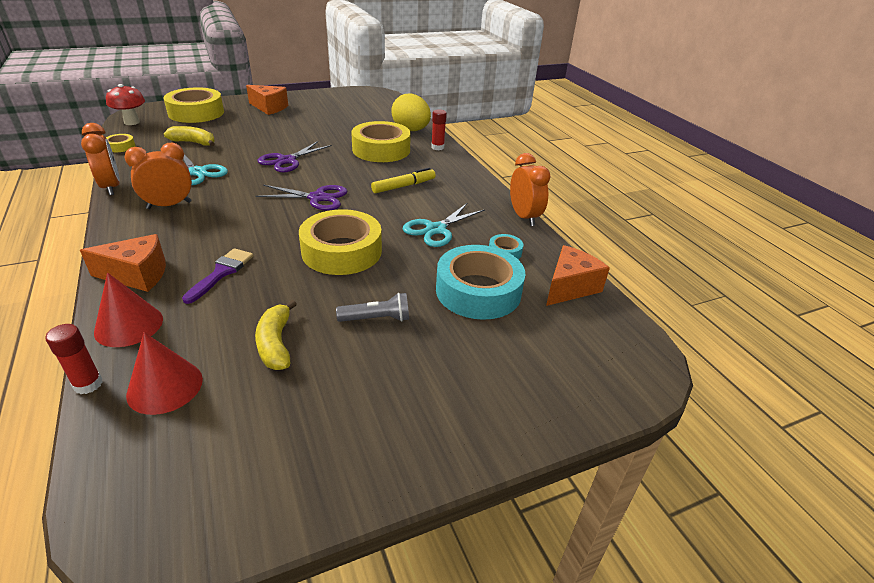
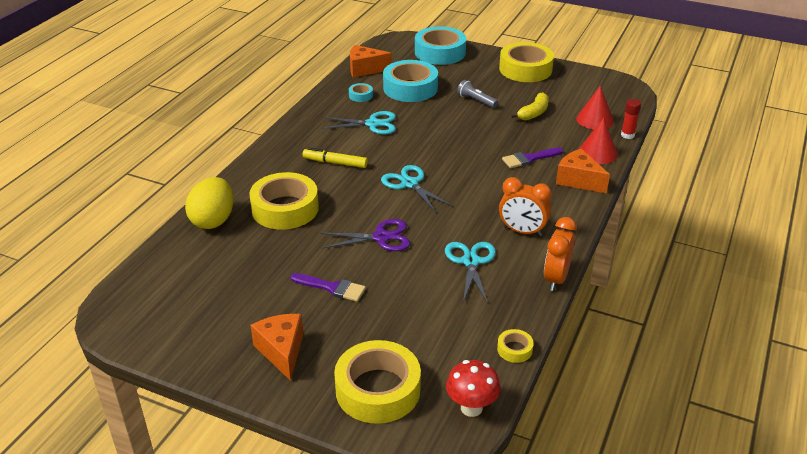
camera: 130 degrees left, 0 degrees up
yellow banana [164,126,215,146] -> none
purple scissors [255,185,347,211] -> turquoise scissors [381,165,453,213]
yellow tape [299,209,382,275] -> yellow tape moved to [499,42,554,82]
red glue stick [431,109,447,150] -> none
orange clock [510,153,550,226] -> none
none -> purple brush [290,273,366,302]
none -> turquoise tape [415,26,466,65]

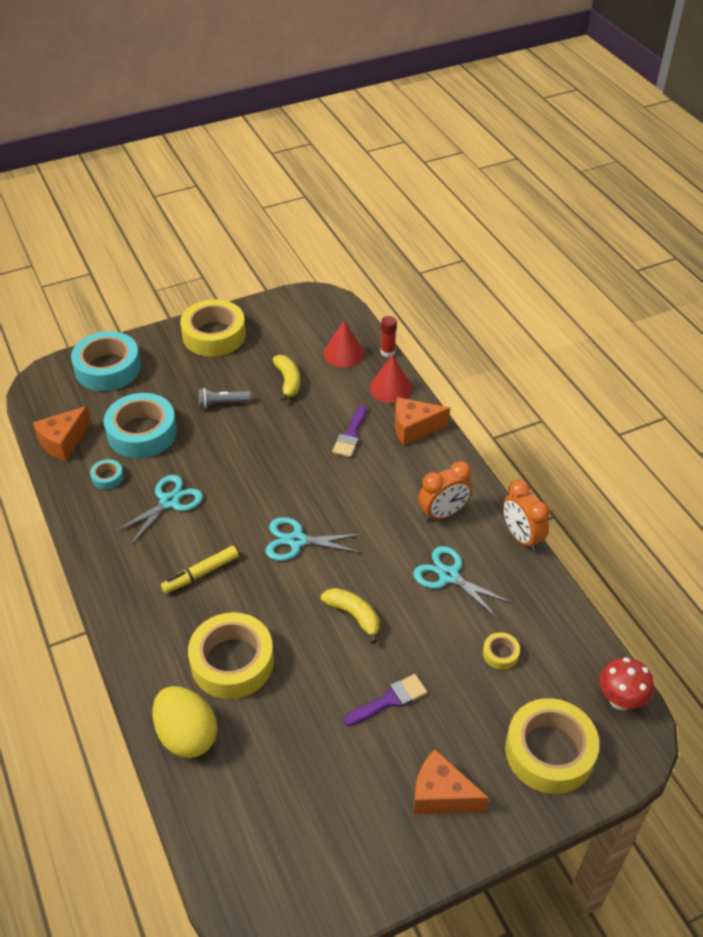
camera: 50 degrees left, 10 degrees up
purple scissors [320,219,410,251] -> yellow banana [321,588,379,644]
yellow tape [497,329,534,363] -> yellow tape moved to [483,632,520,670]

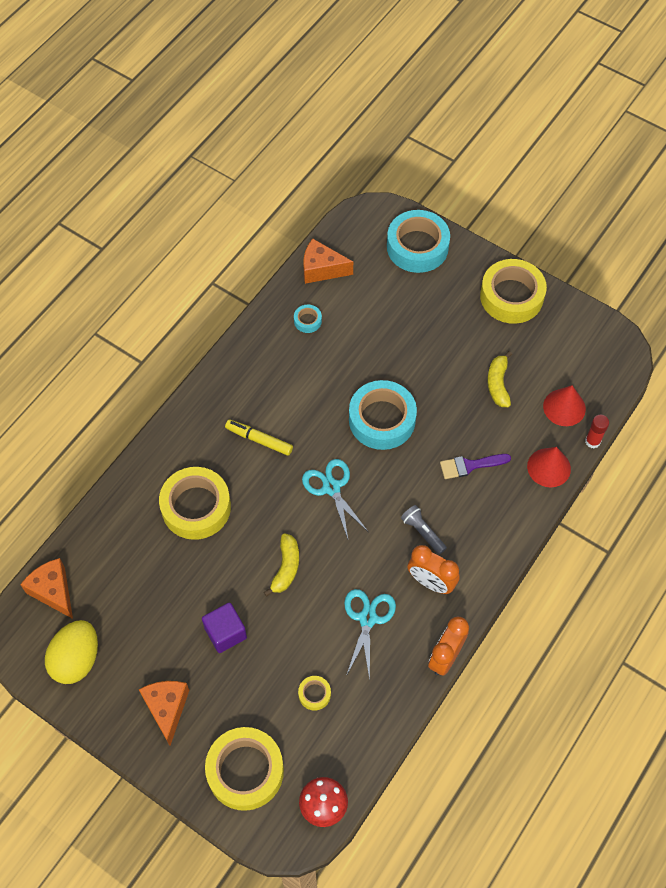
camera: 60 degrees right, 15 degrees up
turquoise tape [104,393,177,458] -> turquoise tape moved to [349,380,417,450]
turquoise scissors [113,475,203,545] -> none
yellow egg [152,686,217,758] -> yellow egg moved to [45,620,98,684]
grey flashlight [199,388,251,409] -> grey flashlight moved to [401,505,447,555]
yellow banana [273,355,300,402] -> yellow banana turned 135 degrees clockwise [487,351,512,407]
purple brush [343,674,427,726] -> purple cube [202,603,247,653]
orange cheese [395,397,450,445] -> orange cheese moved to [20,558,73,619]

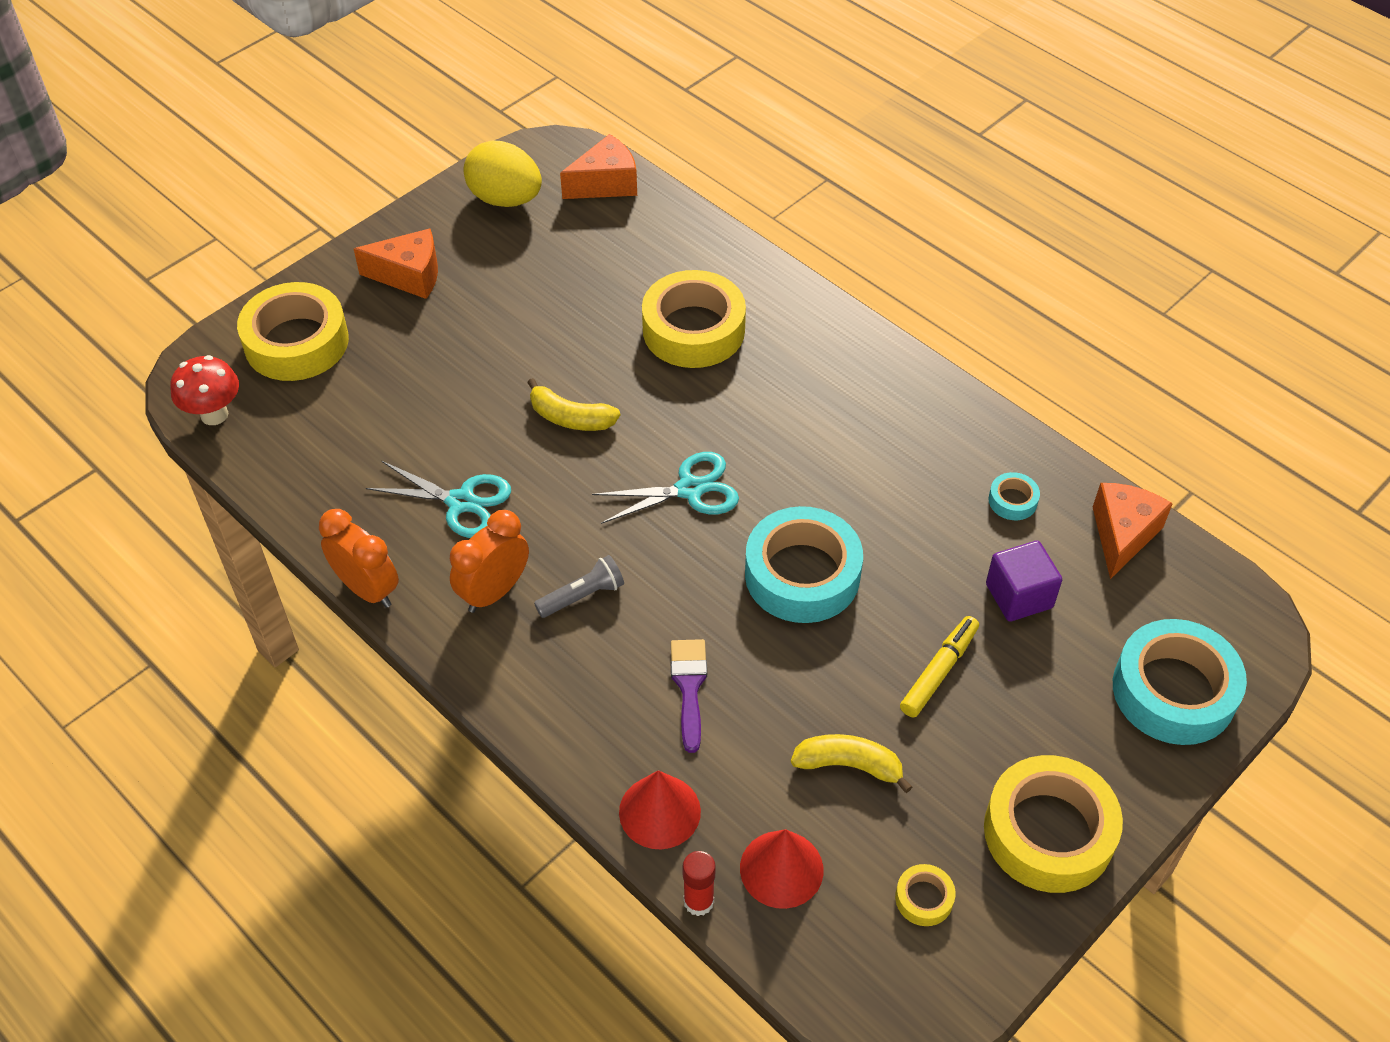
camera: 100 degrees right, 10 degrees down
purple cube [202,603,247,653] -> purple cube moved to [986,541,1062,622]
yellow marker [225,420,293,456] -> yellow marker moved to [900,616,979,718]
yellow tape [298,676,331,711] -> yellow tape moved to [895,864,956,926]

